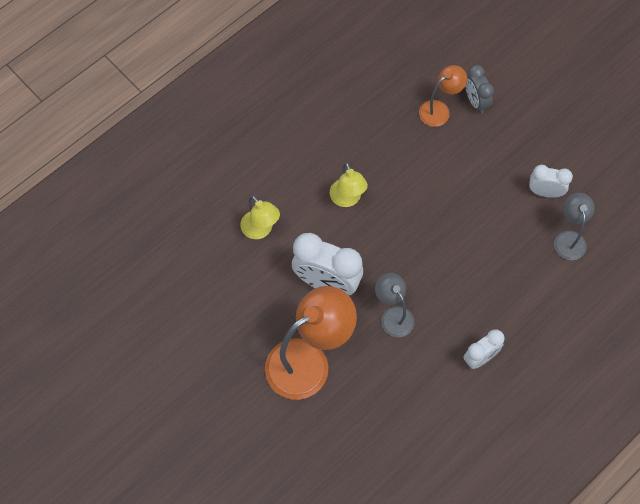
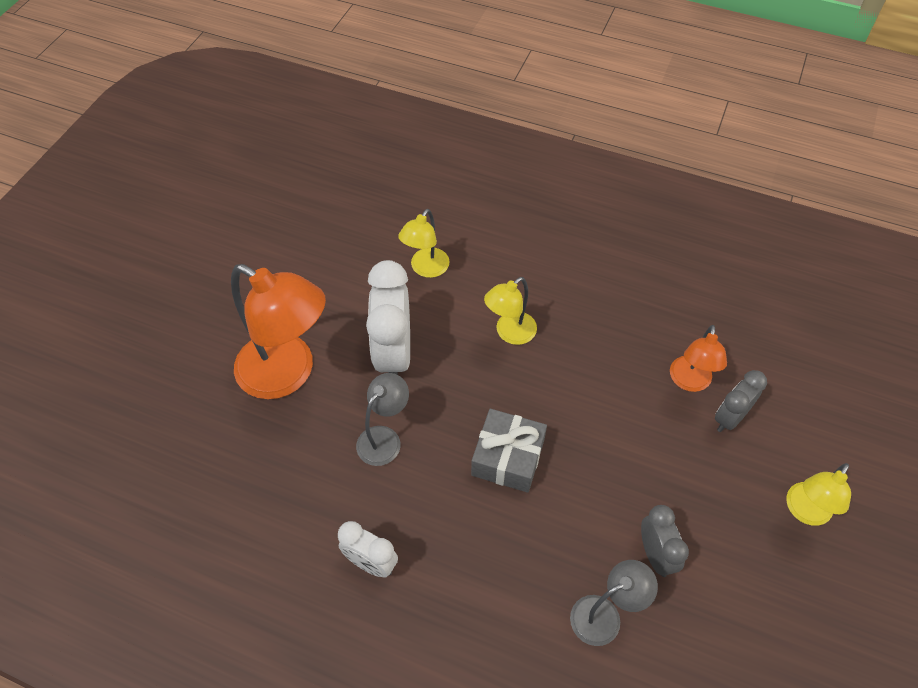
camera: 65 degrees right, 10 degrees down
orange lamp [419,65,467,127] -> orange lamp turned 75 degrees clockwise [670,325,727,392]
white clock [529,165,573,198] -> grey clock [641,505,689,577]
none -> grey gift [471,409,547,493]
none -> yellow lamp [786,463,851,526]

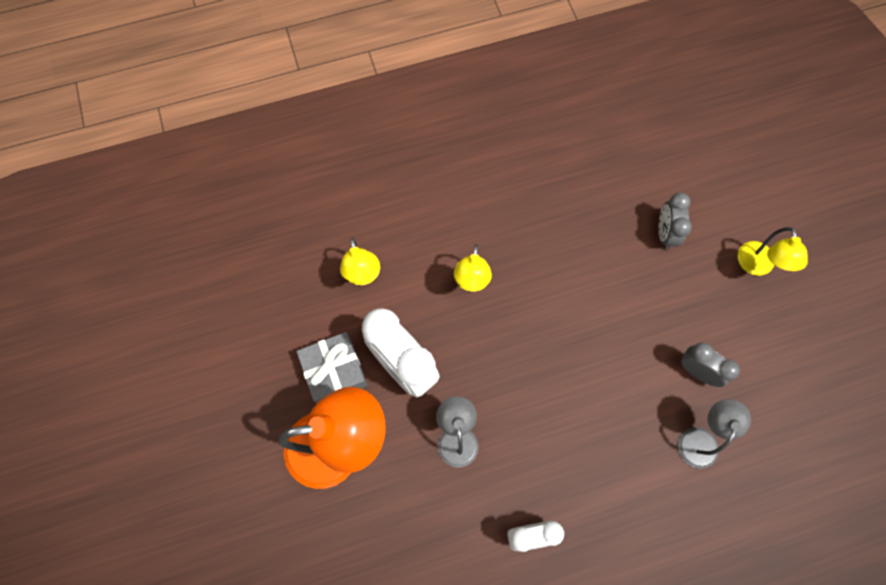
camera: 40 degrees left, 15 degrees up
grey gift [471,409,547,493] -> grey gift moved to [296,332,368,403]
orange lamp [670,325,727,392] -> none

